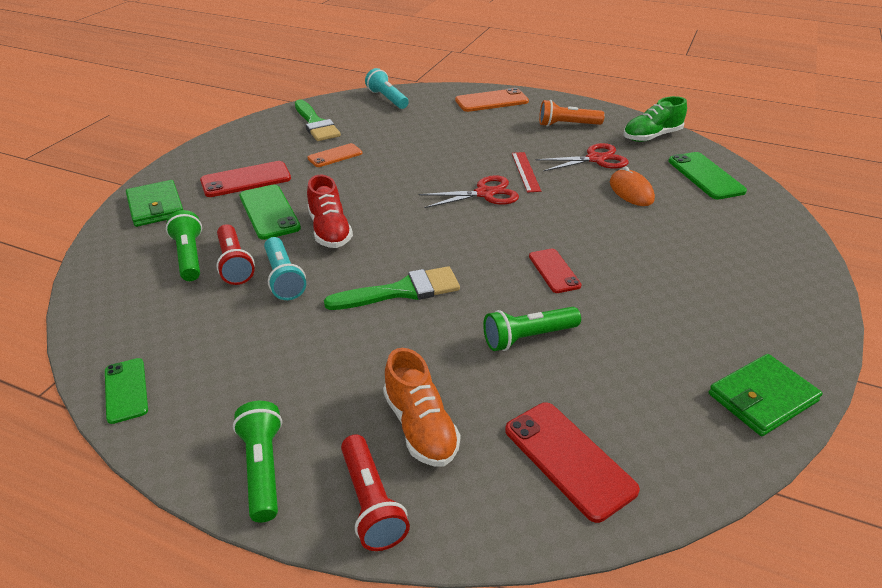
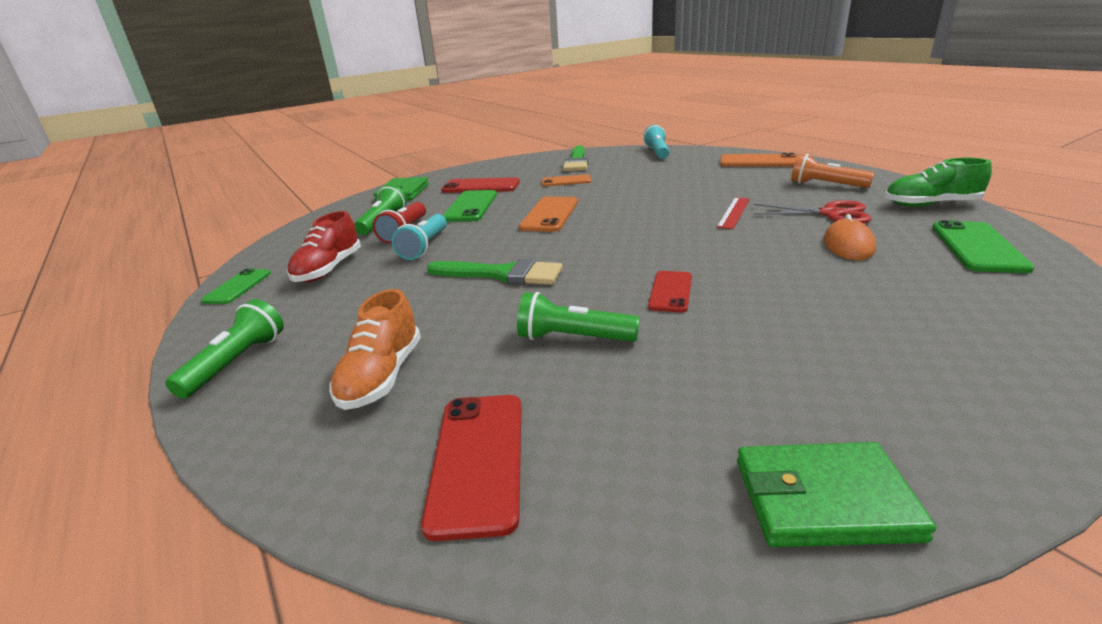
camera: 35 degrees right, 10 degrees down
red shoe [307,175,353,248] -> red shoe moved to [287,211,361,282]
red flashlight [341,434,410,551] -> none
red scissors [419,175,519,208] -> none
none -> orange phone [519,197,578,232]

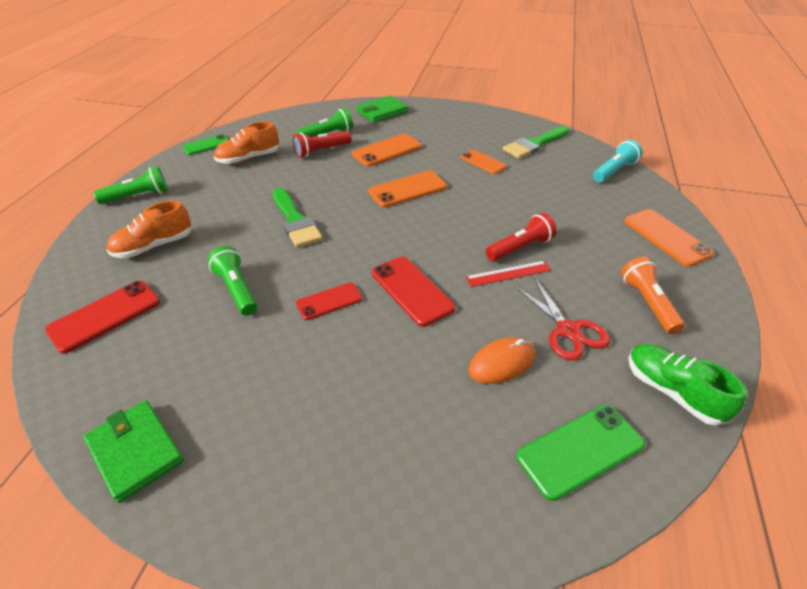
camera: 45 degrees right, 15 degrees up
red shoe [287,211,361,282] -> orange shoe [214,121,279,164]
turquoise flashlight [392,214,447,260] -> none
red phone [441,177,520,193] -> red phone moved to [372,257,455,327]
green phone [443,190,497,222] -> orange phone [352,134,422,167]
none -> red flashlight [486,213,557,261]

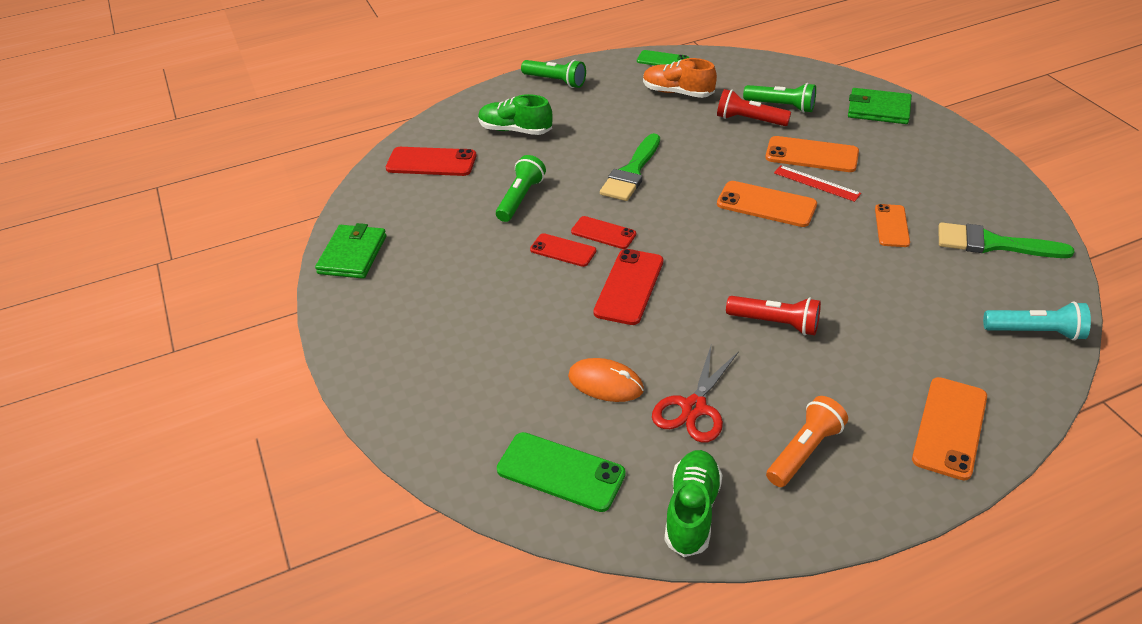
camera: 55 degrees right, 0 degrees up
orange shoe [106,200,192,258] -> green shoe [478,94,552,135]
red ruler [466,261,551,287] -> red ruler moved to [774,165,861,202]
none -> red phone [571,216,636,249]

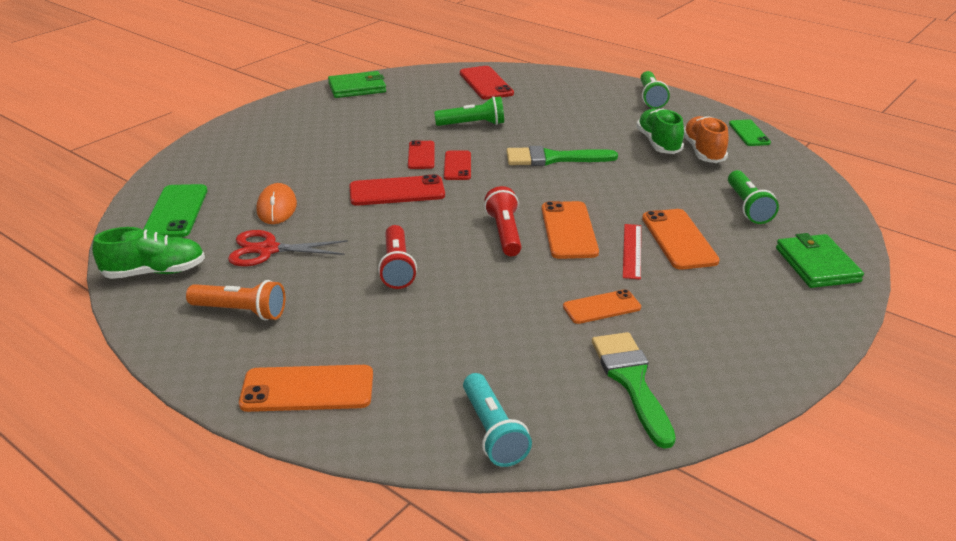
camera: 60 degrees right, 10 degrees down
green shoe [478,94,552,135] -> green shoe moved to [636,108,684,154]
red flashlight [717,89,791,126] -> red flashlight moved to [484,186,522,256]

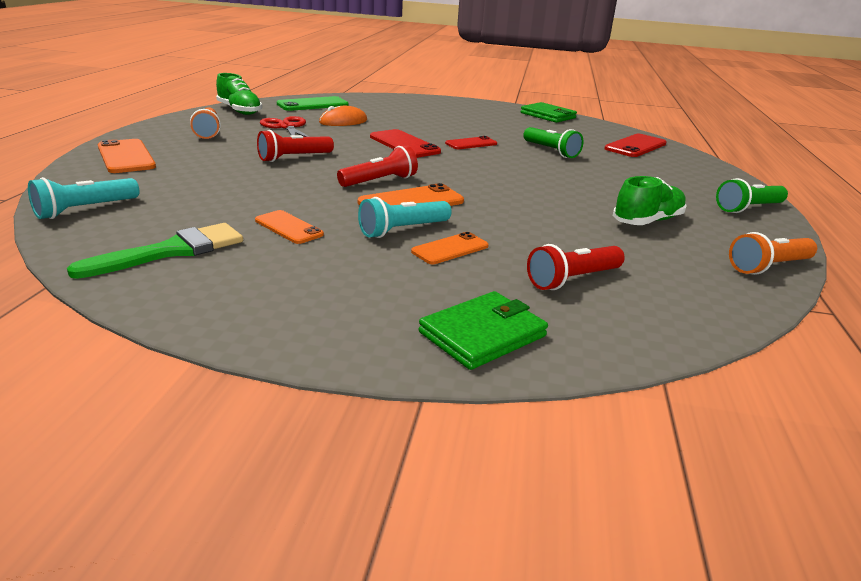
camera: 60 degrees right, 5 degrees down
red phone [444,151,471,180] -> none
green brush [506,146,618,166] -> none
red ruler [623,224,641,280] -> turquoise flashlight [358,197,452,238]
orange phone [642,209,720,270] -> orange phone [411,232,489,264], size x0.65
orange shoe [684,116,729,163] -> none
green flashlight [728,170,779,224] -> red flashlight [527,244,625,290]
green phone [729,119,771,146] -> orange flashlight [729,232,817,275]

